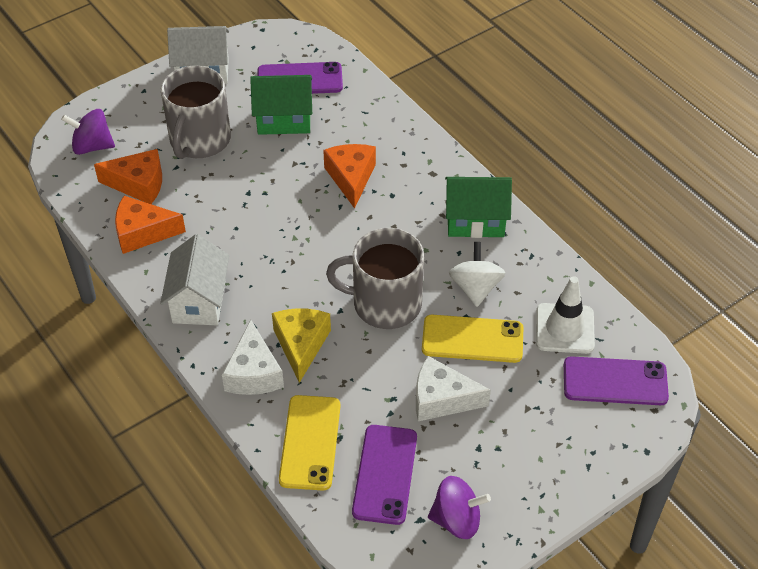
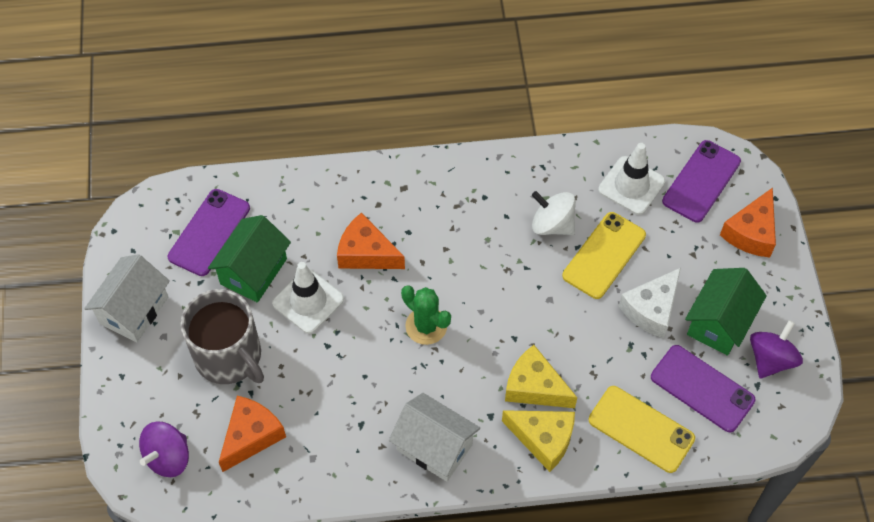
camera: 60 degrees left, 10 degrees up
orange cheese [115,196,186,254] -> orange cheese moved to [720,188,776,257]
white cheese [222,320,284,395] -> yellow cheese [502,410,575,472]
grey mug [326,228,424,329] -> none
green house [445,177,512,238] -> green house moved to [685,268,767,356]
none -> white traffic cone [272,262,344,334]
none -> green cactus [401,285,451,345]

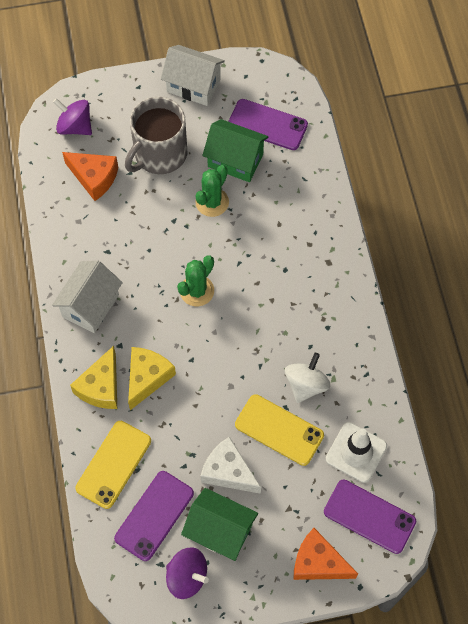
camera: 85 degrees right, 5 degrees up
white traffic cone [272,262,344,334] -> green cactus [195,165,229,217]
orange cheese [337,212,405,269] -> none

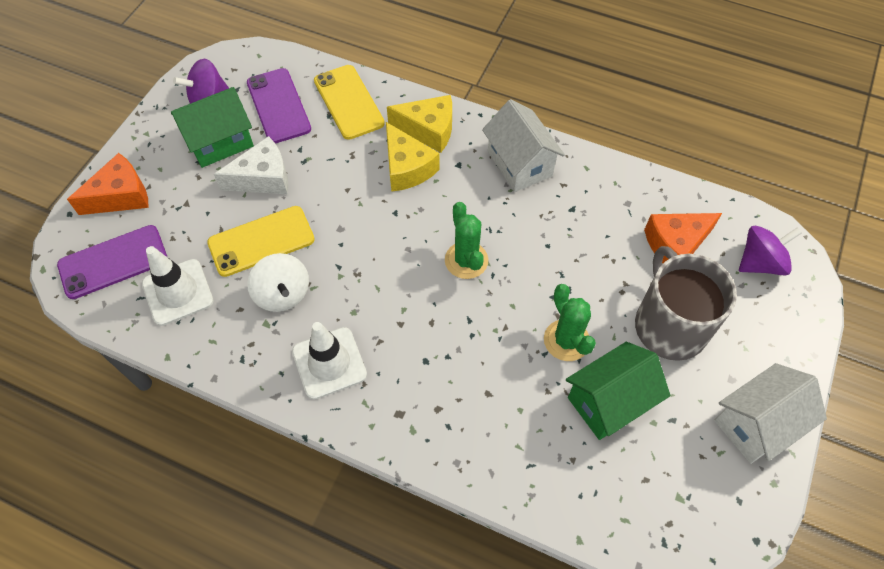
camera: 125 degrees right, 5 degrees down
yellow cheese [70,346,117,409] -> yellow cheese turned 135 degrees clockwise [387,95,452,153]
purple phone [228,99,308,150] -> none
none -> white traffic cone [292,322,367,399]

